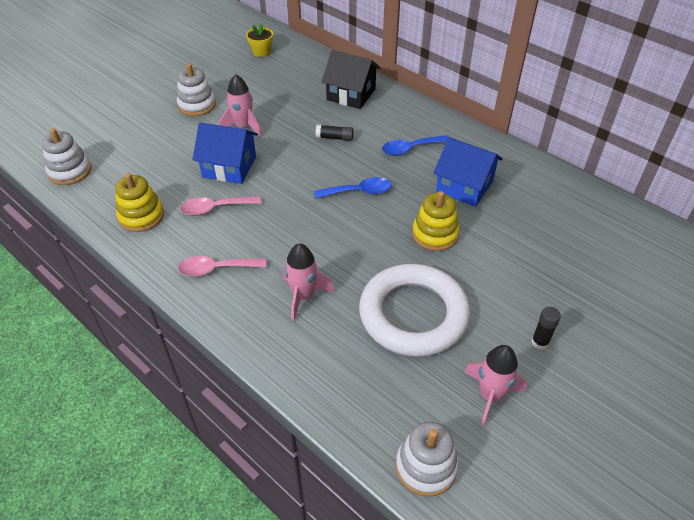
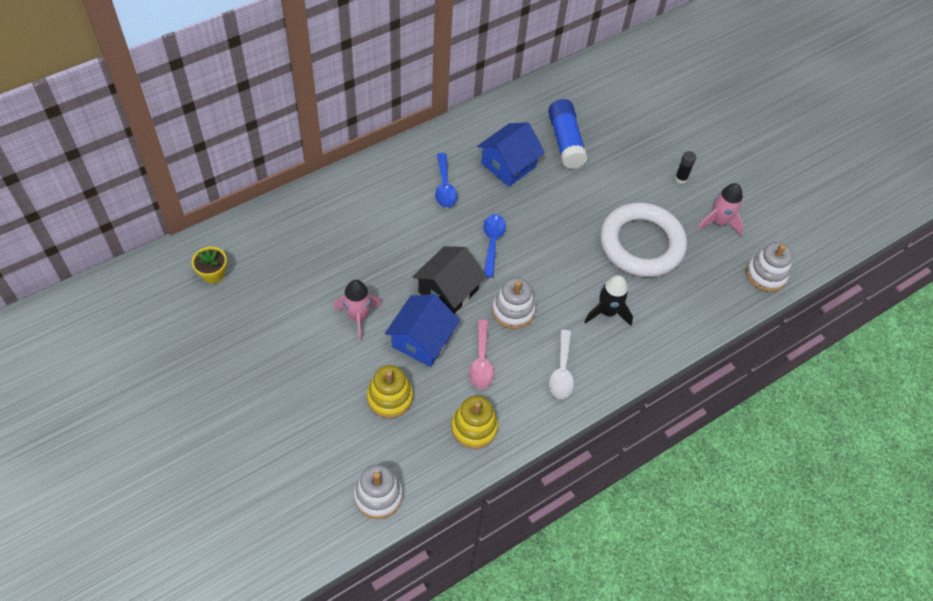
camera: 80 degrees left, 10 degrees up
white stacking toy [177,63,216,116] -> white stacking toy moved to [492,278,536,329]
pink spoon [178,256,267,277] -> white spoon [549,330,574,399]
pink rocket [283,243,334,321] -> black rocket [585,275,633,326]
black glue stick [315,125,354,141] -> none
black house [322,50,380,109] -> black house moved to [412,246,486,314]
yellow stacking toy [412,191,460,251] -> yellow stacking toy moved to [367,365,413,418]
none -> blue glue stick [548,99,588,169]

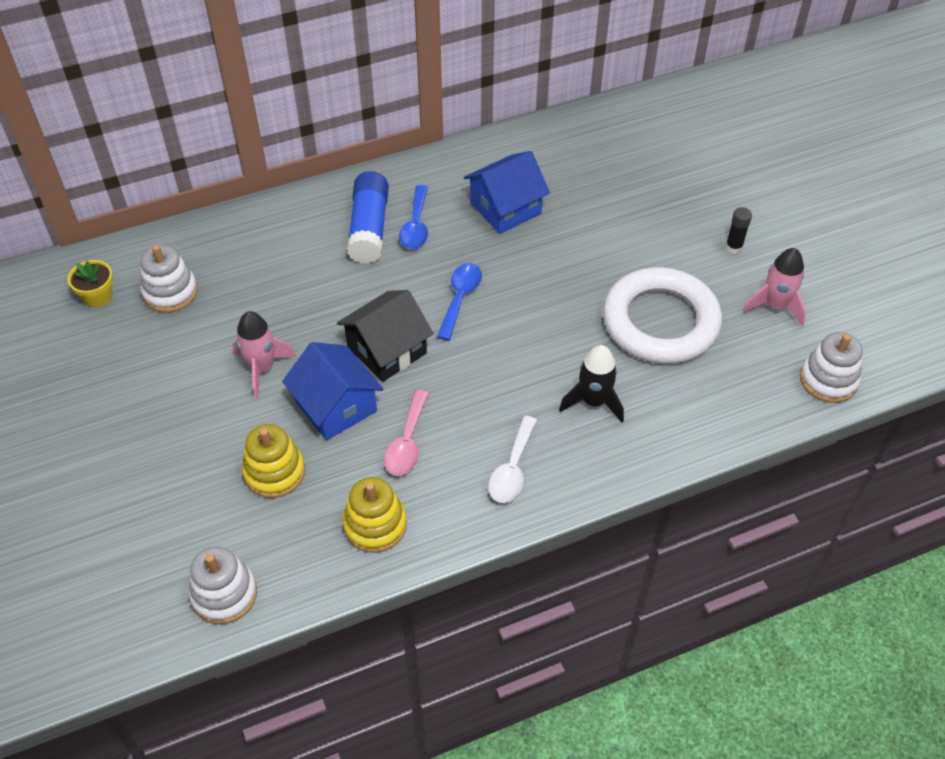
camera: 15 degrees right, 5 degrees down
blue house [385,294,460,367] -> blue house turned 75 degrees counterclockwise [282,342,383,440]
white stacking toy [492,278,536,329] -> white stacking toy moved to [140,245,198,313]
blue glue stick [548,99,588,169] -> blue glue stick moved to [347,171,389,264]

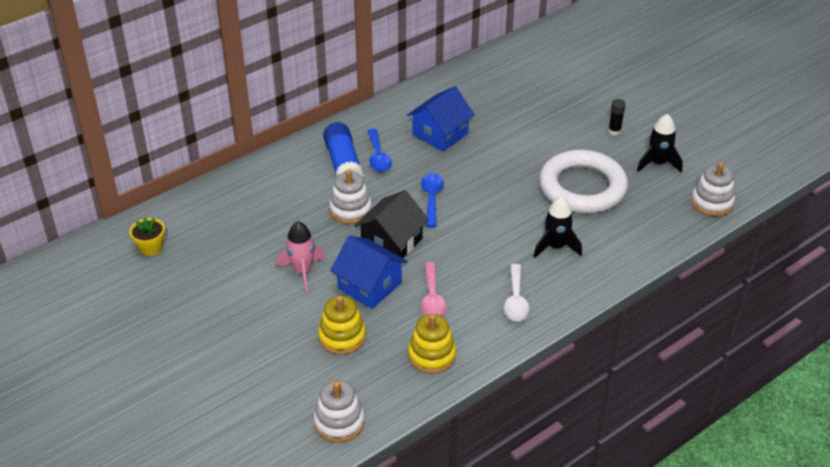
camera: 15 degrees left, 10 degrees down
white stacking toy [140,245,198,313] -> white stacking toy moved to [329,169,372,224]
pink rocket [743,248,806,327] -> black rocket [637,114,683,173]

